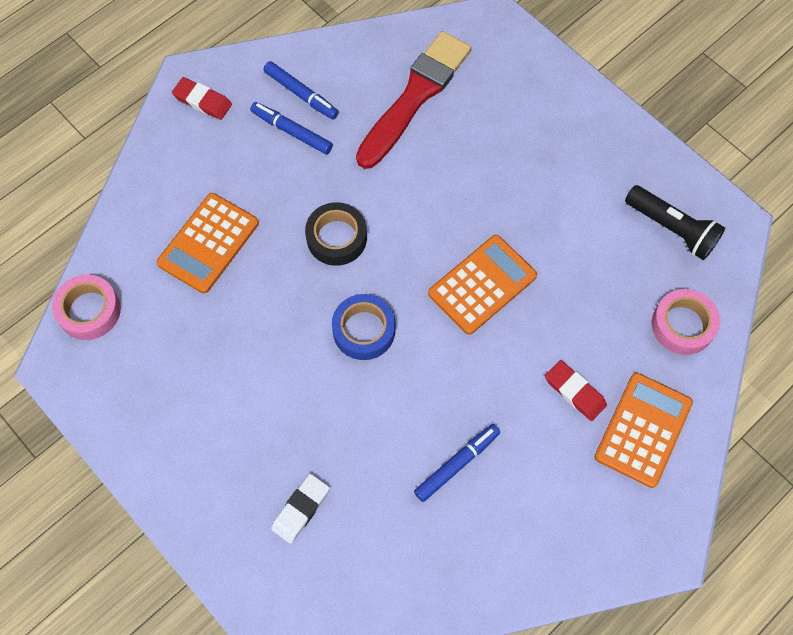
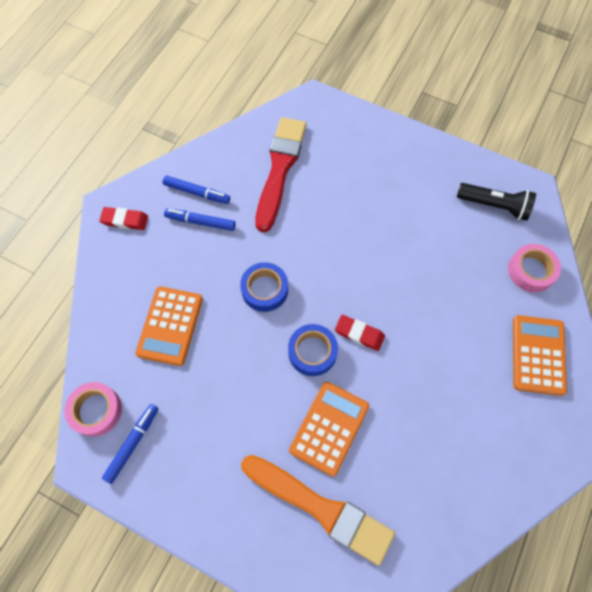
camera: 20 degrees left, 0 degrees up
white eraser [271,474,330,544] -> orange brush [241,455,395,566]
black tape [305,202,367,266] -> blue tape [240,262,288,312]
blue marker [414,424,500,502] -> blue marker moved to [102,404,159,484]
orange calculator [428,235,537,335] -> orange calculator moved to [289,382,369,477]
red eraser [545,360,607,421] -> red eraser moved to [335,315,385,351]

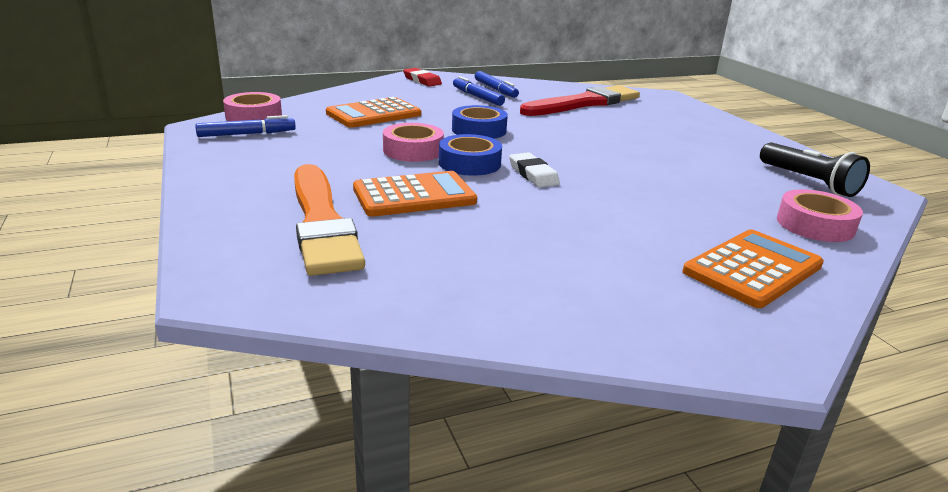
camera: 40 degrees right, 40 degrees down
red eraser [335,315,385,351] -> white eraser [509,152,560,188]
none -> pink tape [383,123,444,162]

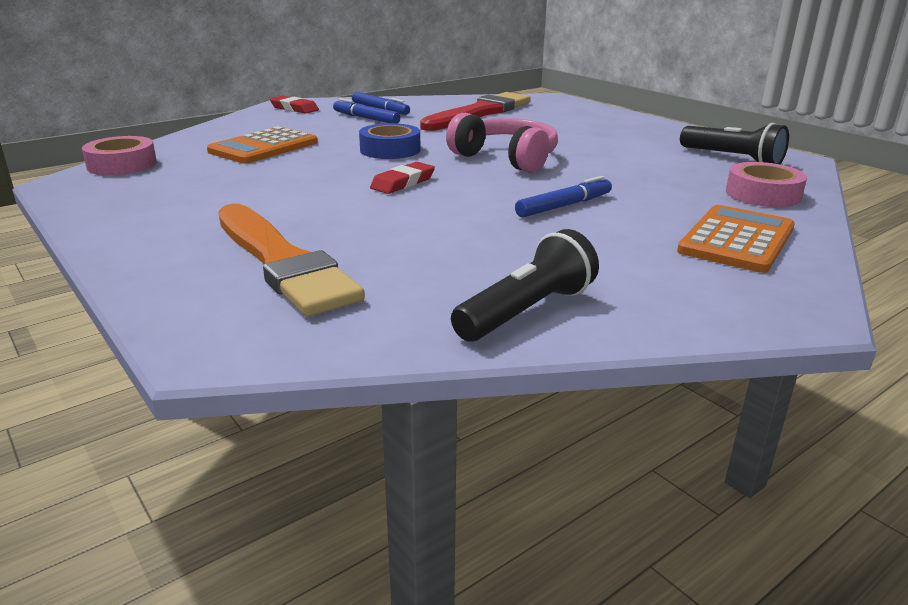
camera: 15 degrees left, 0 degrees up
blue marker [195,115,296,137] -> blue marker moved to [515,176,612,217]
orange calculator [353,171,477,217] -> none
pink tape [383,123,444,162] -> none
blue tape [439,134,502,176] -> red eraser [370,162,435,194]
white eraser [509,152,560,188] -> none
none -> pink headphones [446,113,558,173]
none -> black flashlight [451,229,599,342]

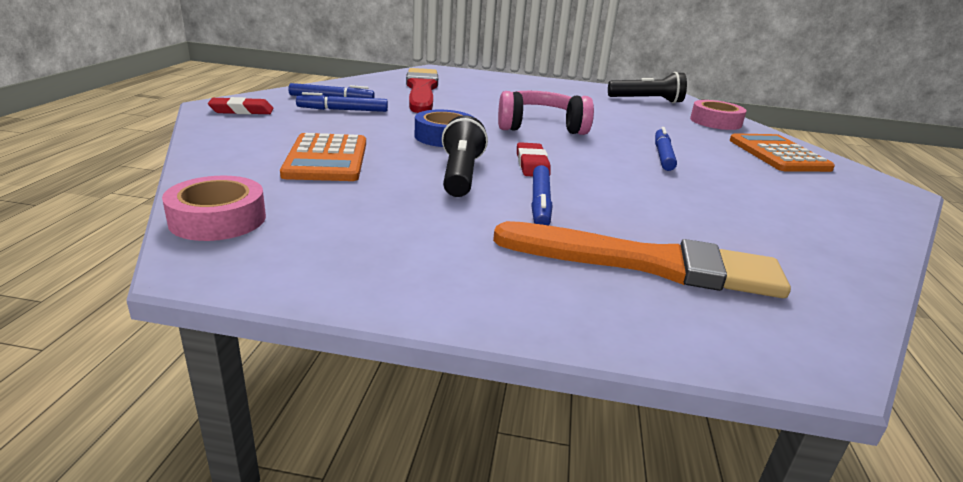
camera: 45 degrees left, 0 degrees up
black flashlight [451,229,599,342] -> black flashlight moved to [442,115,488,197]
none -> blue marker [531,165,553,226]

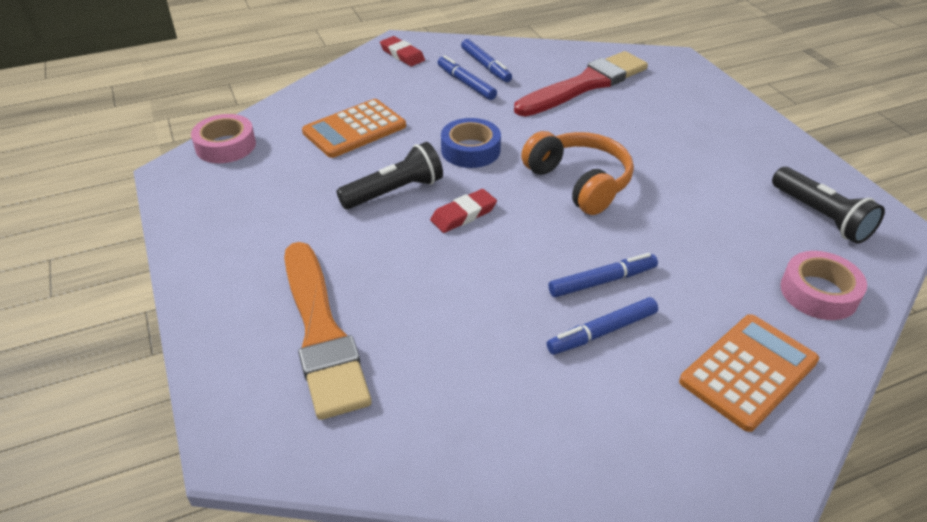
camera: 60 degrees right, 15 degrees up
pink headphones [498,91,594,135] -> orange headphones [521,131,634,215]
blue marker [531,165,553,226] -> blue marker moved to [547,297,658,355]

